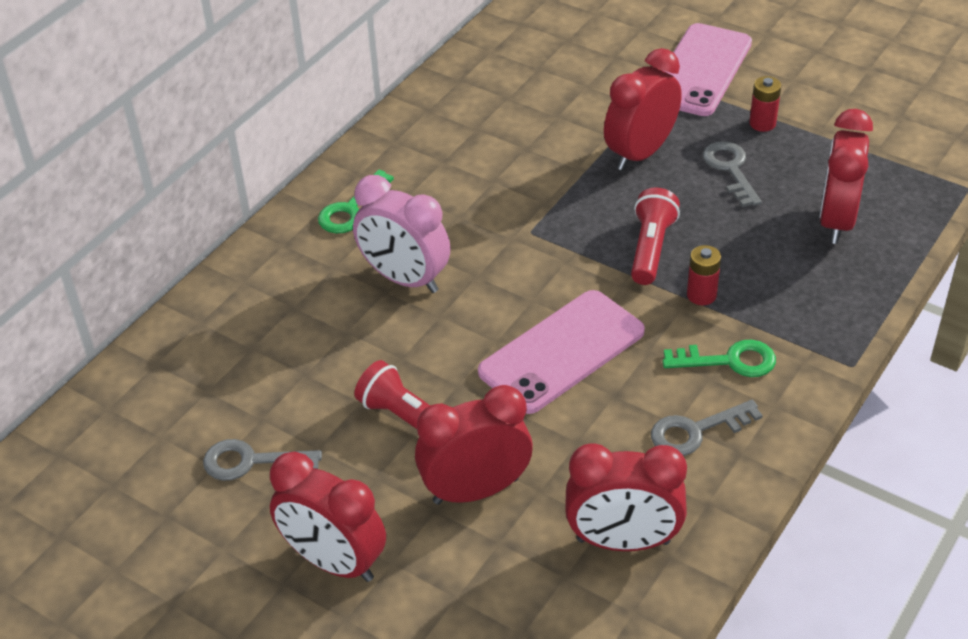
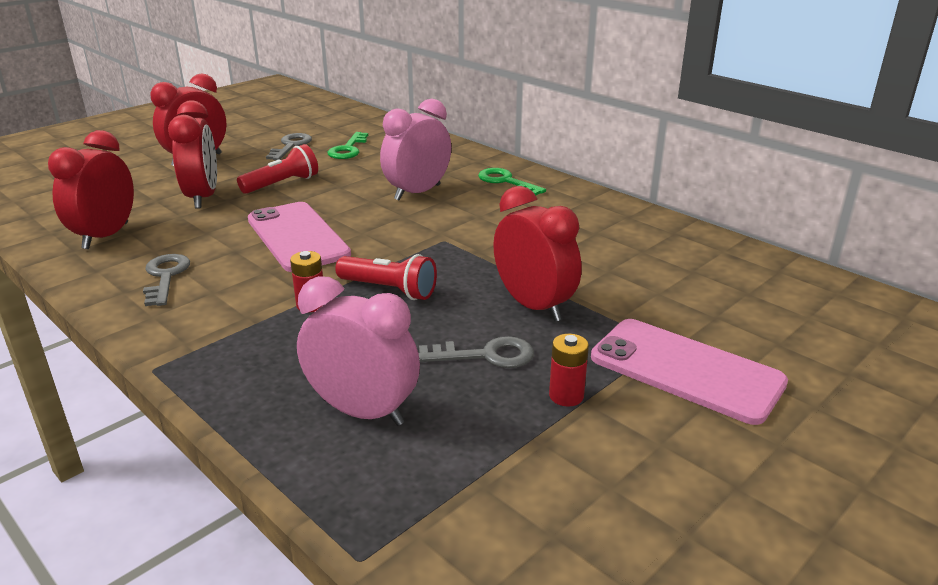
camera: 100 degrees right, 15 degrees down
green key [662,340,776,377] -> green key moved to [327,132,368,159]
red clock [819,109,873,244] -> pink clock [297,276,420,426]

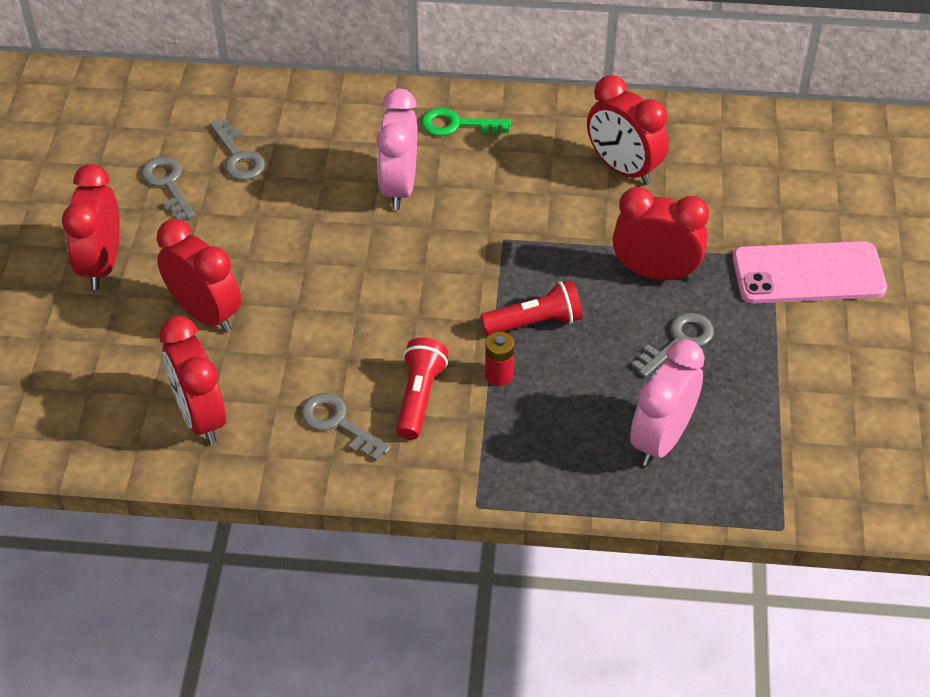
camera: 40 degrees left, 20 degrees up
red flashlight [237,144,318,194] -> red flashlight moved to [396,337,448,440]
pink phone [248,202,351,272] -> none
pink clock [297,276,420,426] -> pink clock turned 45 degrees counterclockwise [630,339,705,466]
green key [327,132,368,159] -> grey key [210,118,265,180]
red battery [549,334,589,407] -> none
none -> red clock [587,75,669,185]

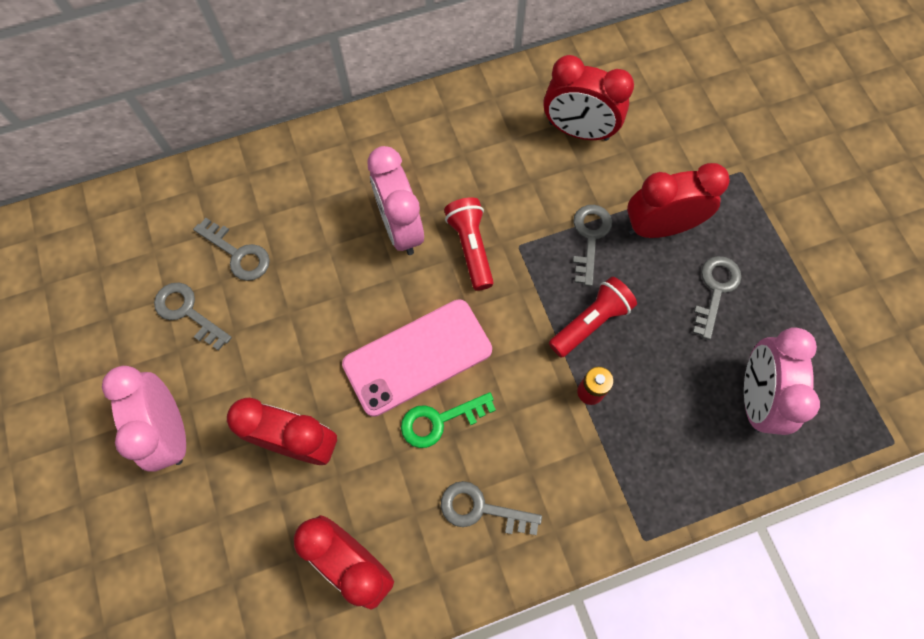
camera: 25 degrees left, 20 degrees up
red clock [62,164,120,290] -> pink clock [102,366,186,472]
red flashlight [396,337,448,440] -> red flashlight moved to [444,197,494,291]
green key [421,108,511,136] -> green key moved to [401,392,496,448]
pink phone [733,241,887,304] -> pink phone moved to [342,299,492,417]
none -> grey key [573,205,612,286]

